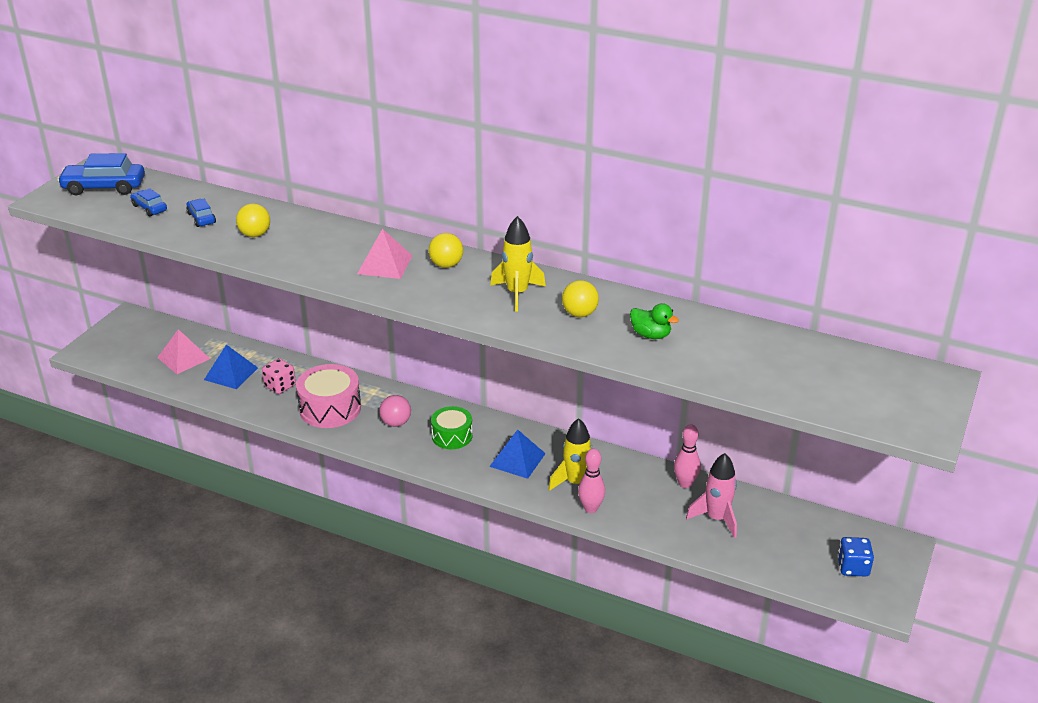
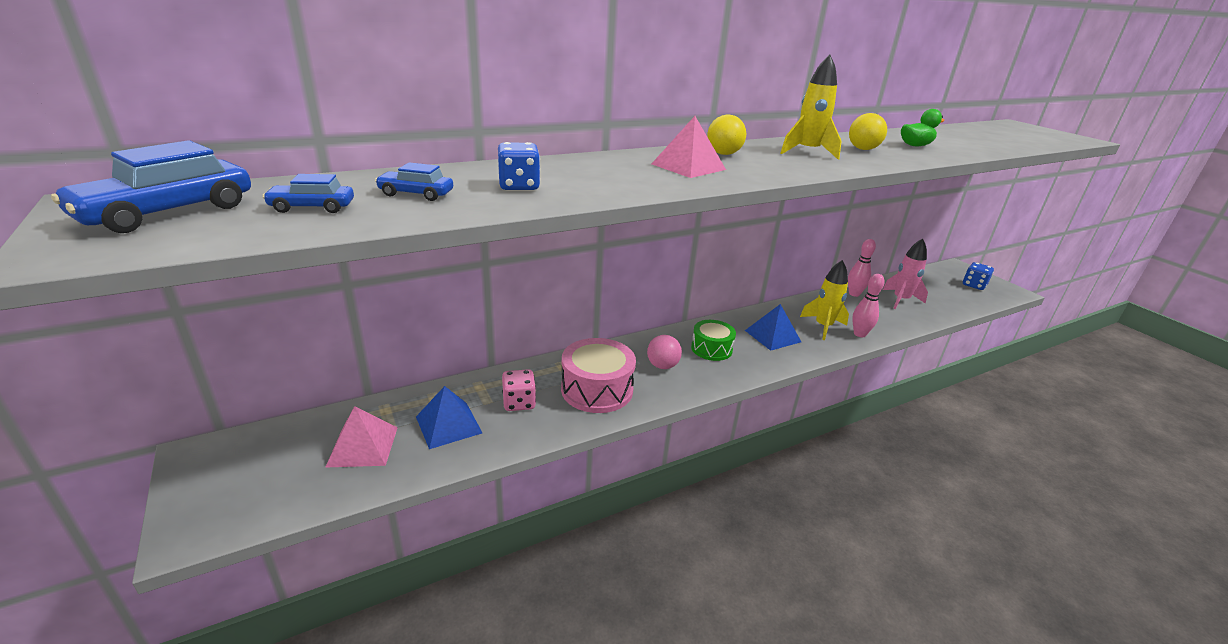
camera: 55 degrees left, 5 degrees down
yellow ball [236,204,270,237] -> blue dice [498,142,540,190]

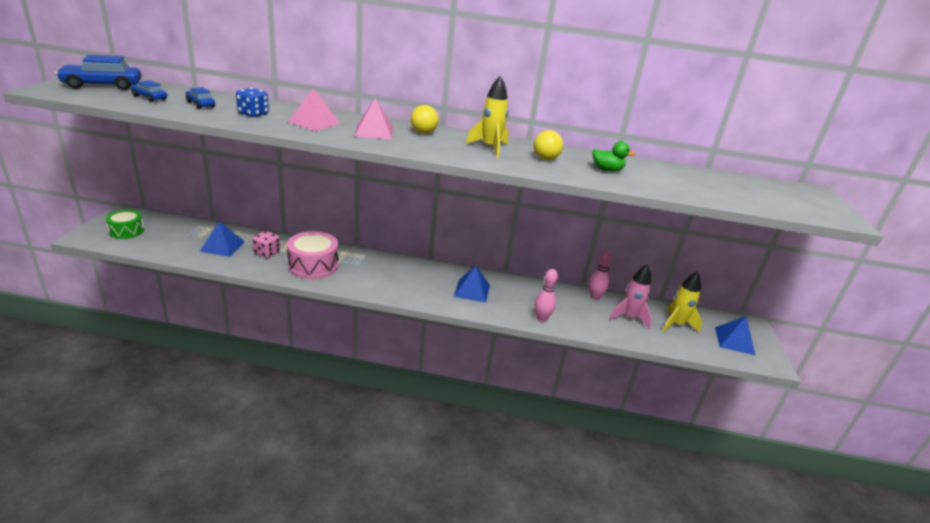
camera: 35 degrees right, 0 degrees up
pink pyramid [325,406,398,468] -> pink pyramid moved to [288,89,341,131]
pink ball [647,335,682,369] -> none
green drum [691,320,736,361] -> green drum moved to [106,210,144,239]
yellow rocket [800,260,849,340] -> yellow rocket moved to [663,272,702,332]
blue dice [963,262,994,290] -> blue pyramid [715,316,755,355]

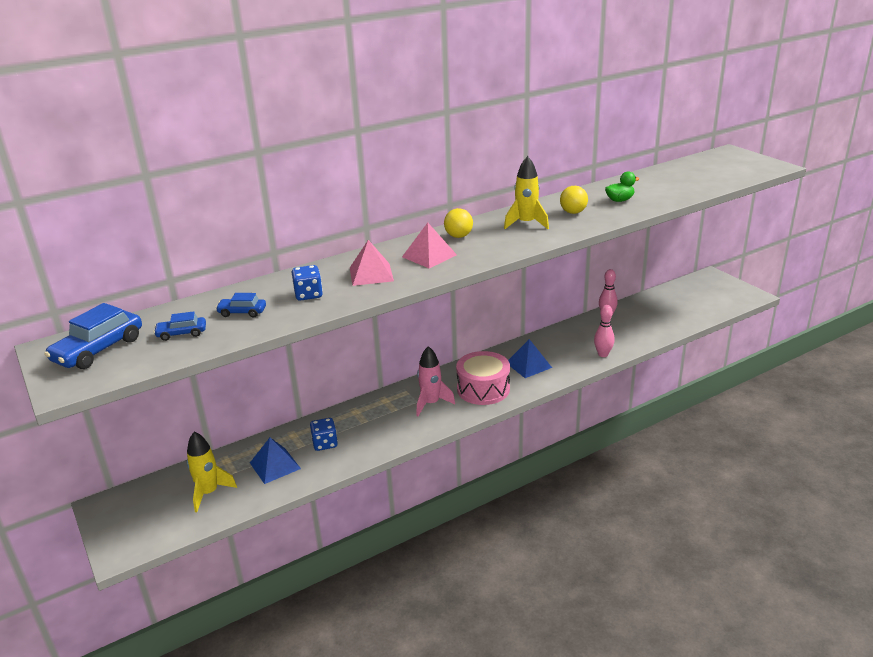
camera: 35 degrees left, 0 degrees up
green drum [106,210,144,239] -> none
pink dice [252,231,280,258] -> blue dice [310,418,338,451]
pink drum [287,231,338,279] -> pink drum moved to [456,351,510,405]
pink rocket [610,265,652,329] -> pink rocket moved to [416,346,455,416]
yellow rocket [663,272,702,332] -> yellow rocket moved to [186,432,237,512]
blue pyramid [715,316,755,355] -> none

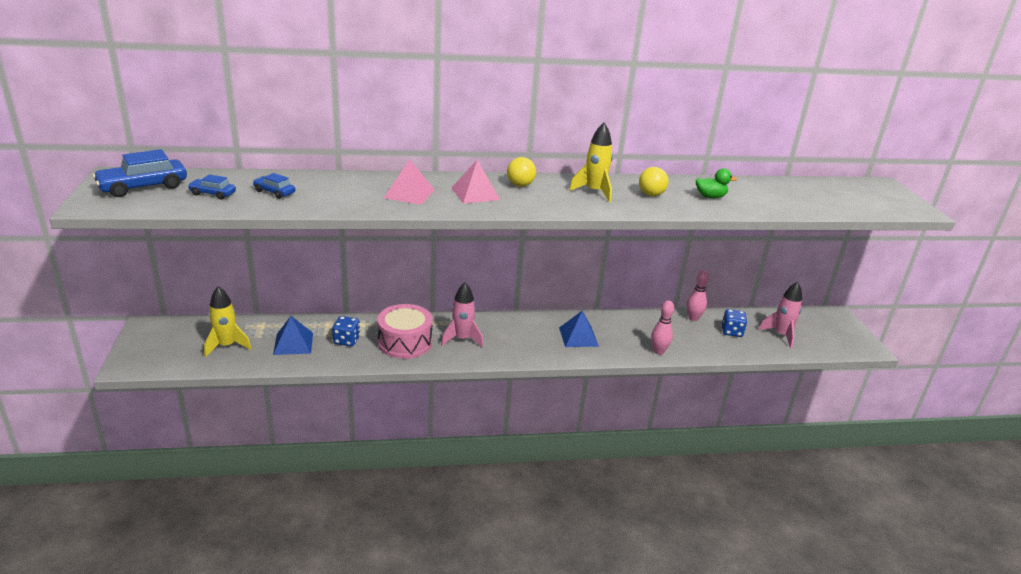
camera: 20 degrees right, 0 degrees up
blue dice [292,265,323,301] -> blue dice moved to [722,309,747,337]
pink drum [456,351,510,405] -> pink drum moved to [377,304,433,359]
none -> pink rocket [758,282,802,349]

